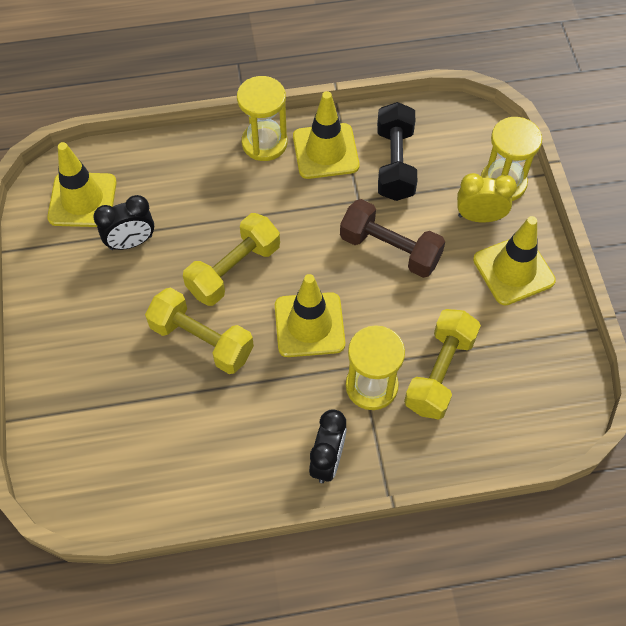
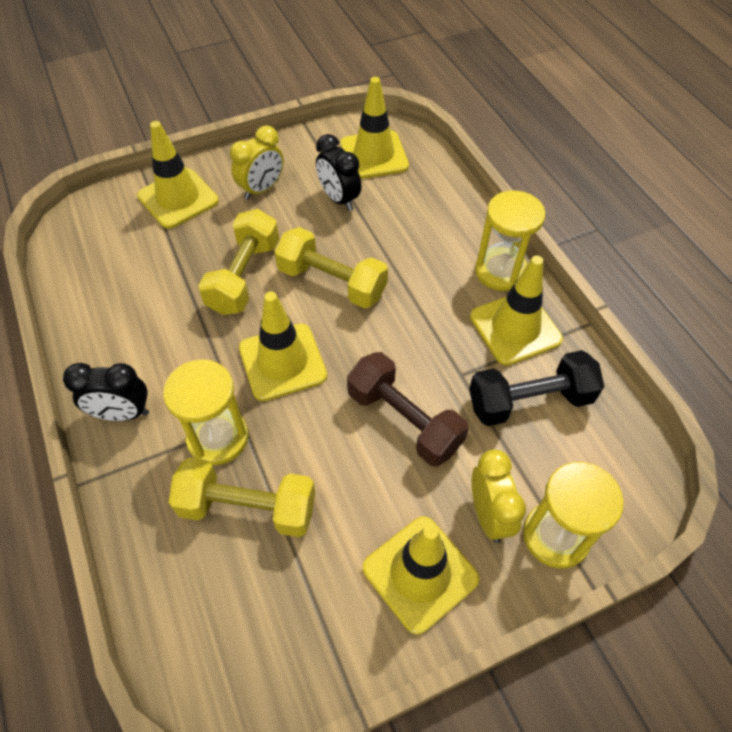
camera: 75 degrees right, 5 degrees down
brown dumbbell [340,199,445,278] -> brown dumbbell turned 60 degrees counterclockwise [347,352,469,467]
none -> yellow traffic cone [137,121,219,229]
none -> yellow clock [230,125,284,200]

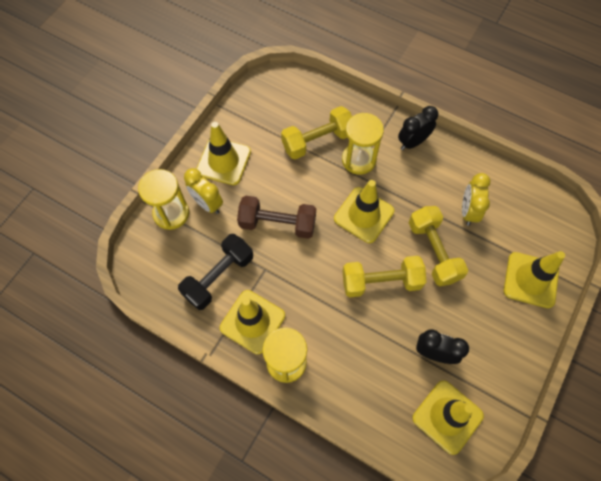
camera: 145 degrees right, 10 degrees up
yellow clock [230,125,284,200] -> yellow clock moved to [462,173,491,226]

